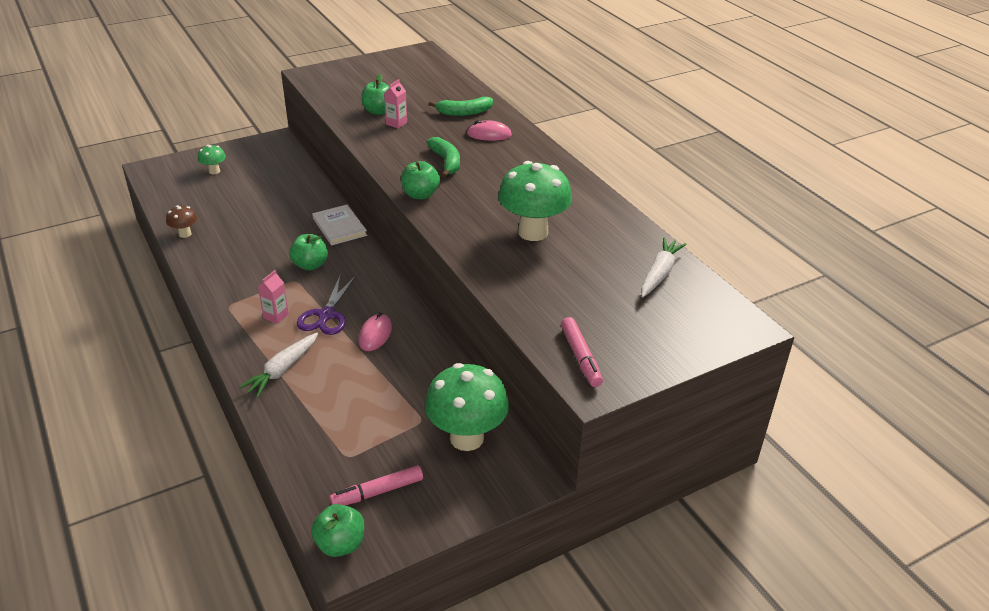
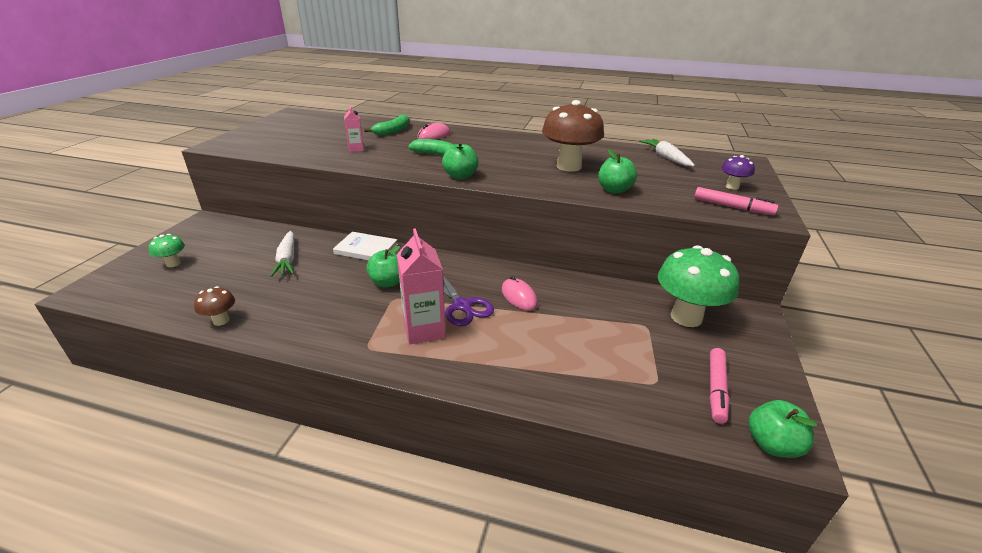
camera: 45 degrees left, 5 degrees down
white carrot [239,333,318,397] -> white carrot moved to [271,231,294,277]
pink carton [258,270,289,324] -> pink carton [397,228,446,344], size x1.87
green apple [361,74,390,115] -> green apple moved to [598,149,637,194]
green mushroom [498,161,572,241] -> brown mushroom [542,100,604,172]
none -> purple mushroom [721,155,755,190]

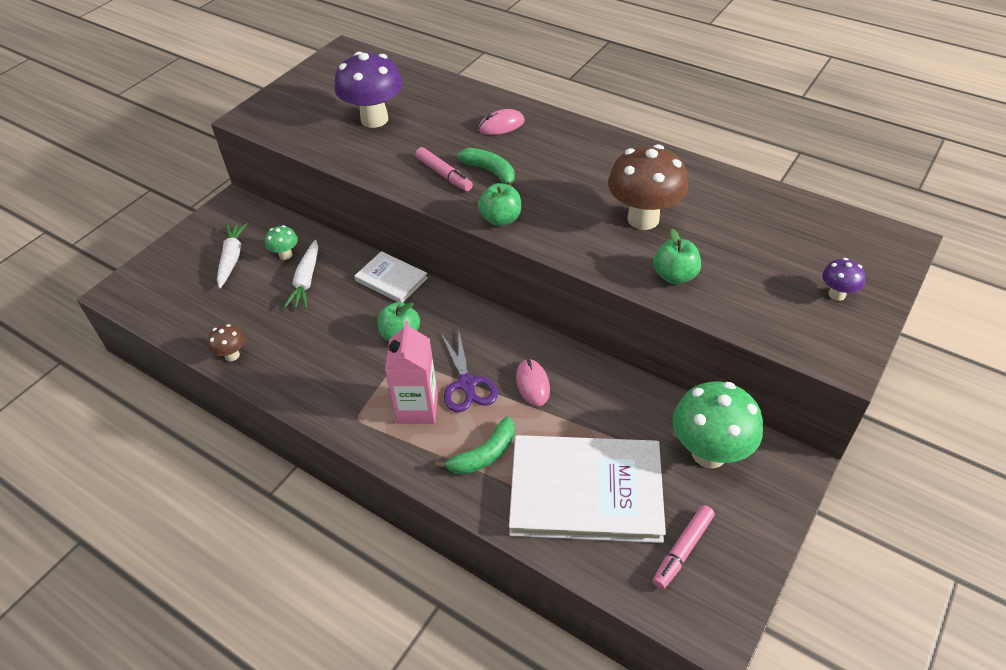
camera: 20 degrees right, 15 degrees up
green mushroom [149,234,185,267] -> green mushroom moved to [265,225,298,260]
pink carton [344,105,364,152] -> none
green banana [364,114,409,136] -> green banana moved to [435,417,515,475]
white carrot [639,139,695,167] -> white carrot moved to [217,223,248,288]
pink marker [694,187,779,216] -> pink marker moved to [415,147,473,191]
green apple [748,400,817,458] -> none
none -> purple mushroom [334,52,403,128]
none -> white book [509,435,666,543]

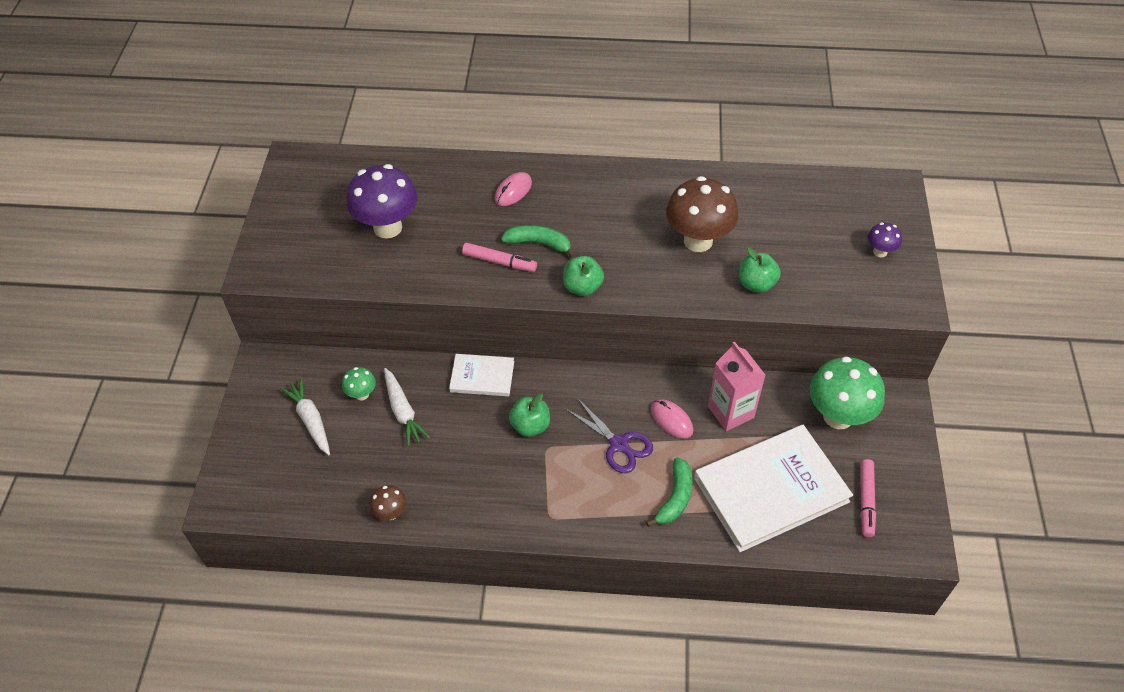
camera: 30 degrees left, 5 degrees up
pink carton [385,320,438,424] -> pink carton moved to [708,341,766,431]

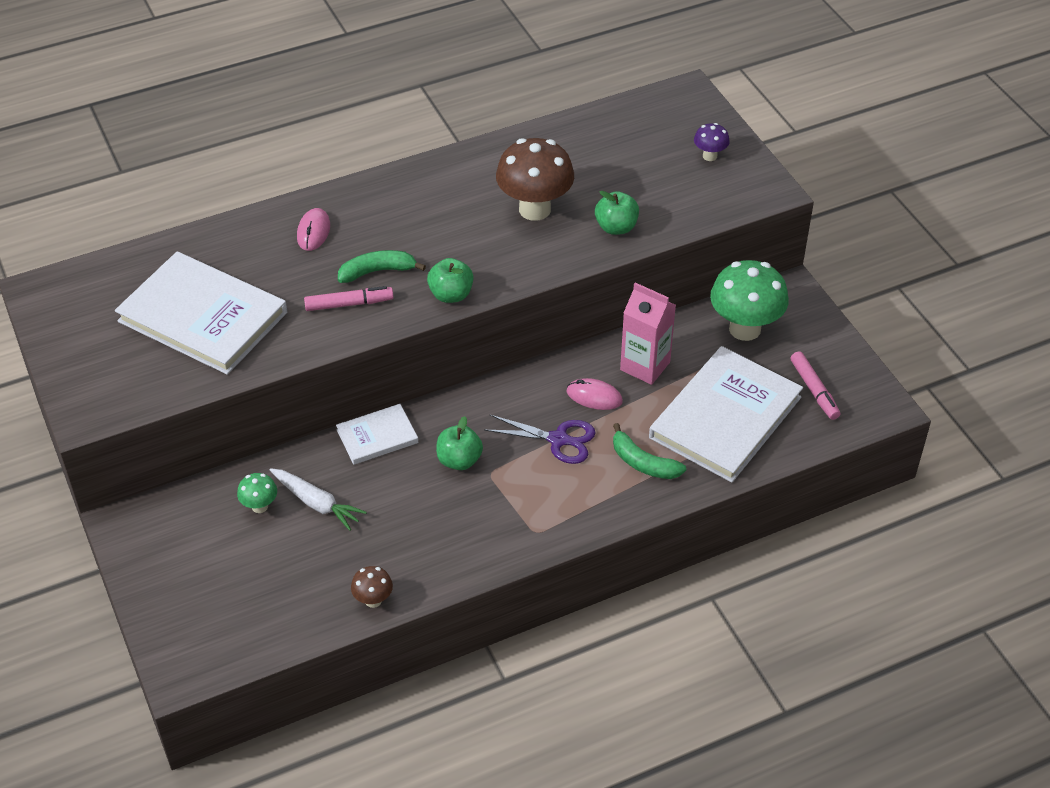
camera: 30 degrees left, 5 degrees down
white carrot [280,378,330,455] -> none
purple mushroom [346,164,417,239] -> white book [115,251,287,375]
green banana [646,457,693,527] -> green banana turned 135 degrees clockwise [613,423,686,479]

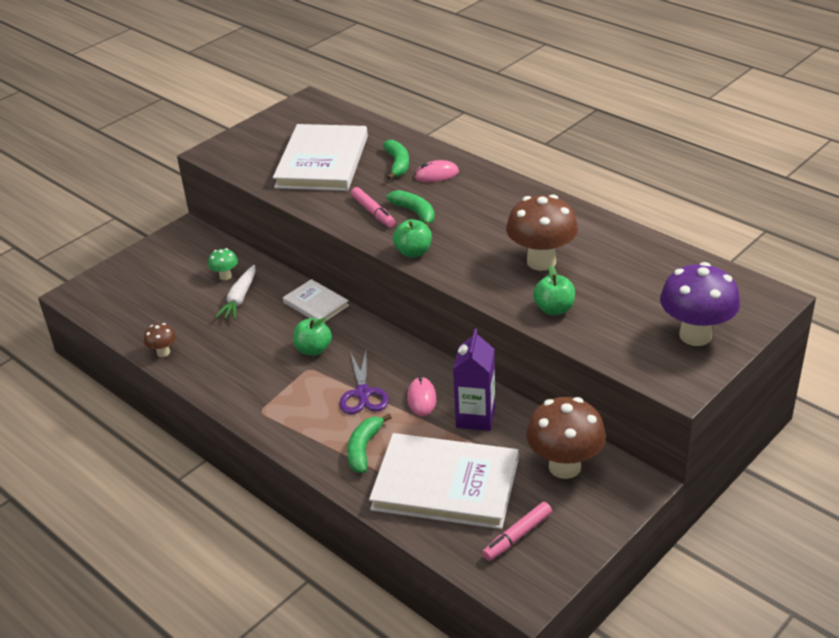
camera: 70 degrees right, 10 degrees down
pink carton [620,283,676,385] -> purple carton [453,329,495,431]
purple mushroom [694,123,730,161] -> purple mushroom [660,262,740,346], size x2.11
green mushroom [710,260,789,341] -> brown mushroom [526,397,606,479]
none -> green banana [383,140,409,180]

